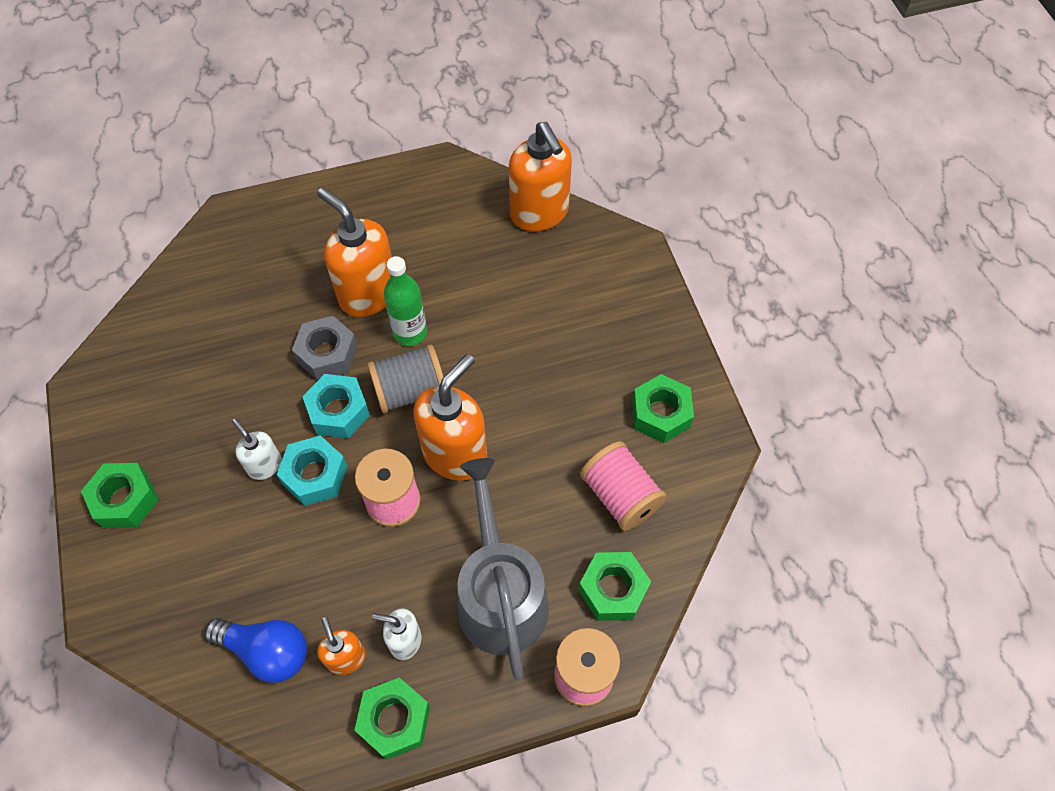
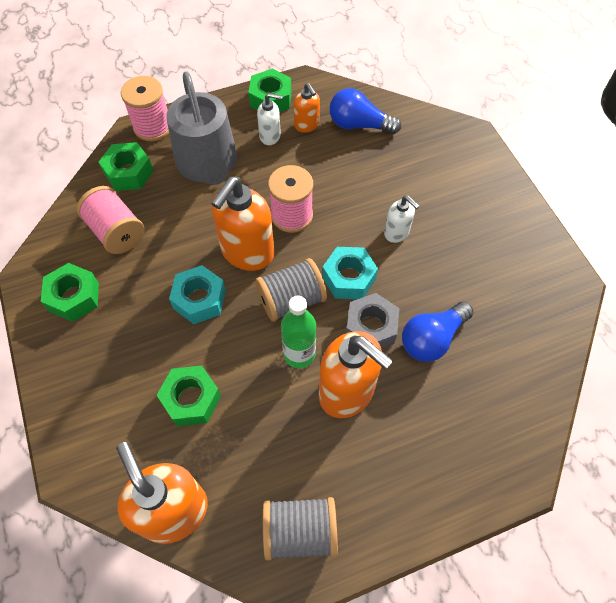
camera: 175 degrees right, 0 degrees up
green nut [81,463,159,528] -> green nut moved to [157,366,221,426]
turquoise nut [277,435,348,506] -> turquoise nut moved to [169,265,226,324]
none -> grey spool [263,497,338,561]
none -> blue light bulb [402,302,474,362]

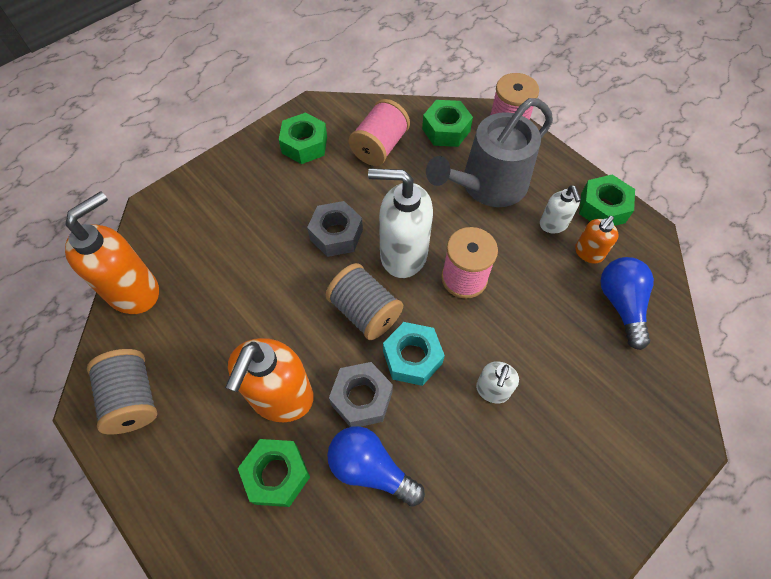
camera: 70 degrees right, 0 degrees up
green nut [157,366,221,426] -> green nut moved to [238,439,310,507]
turquoise nut [169,265,226,324] -> grey nut [307,201,363,257]
orange soap dispenser [211,177,275,271] -> white soap dispenser [368,168,433,278]
green bottle [281,296,316,368] -> none

